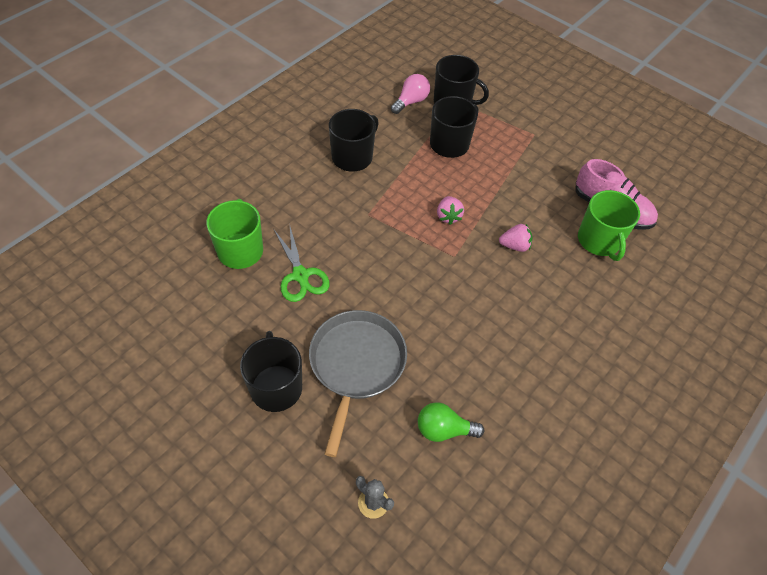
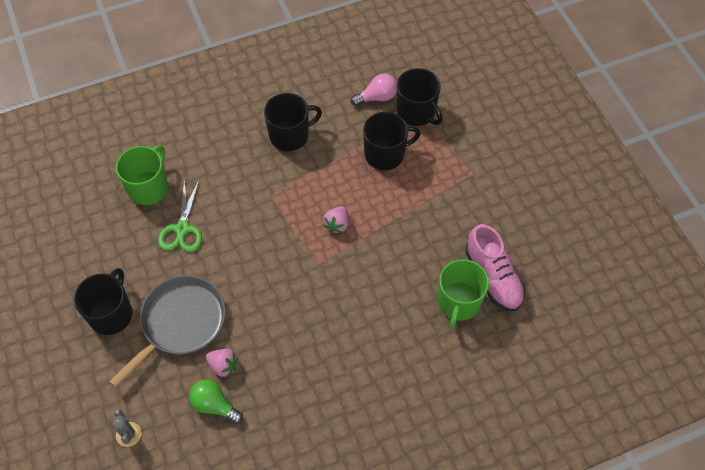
camera: 30 degrees right, 5 degrees up
pink strawberry [499,224,533,252] -> pink strawberry moved to [206,349,238,378]

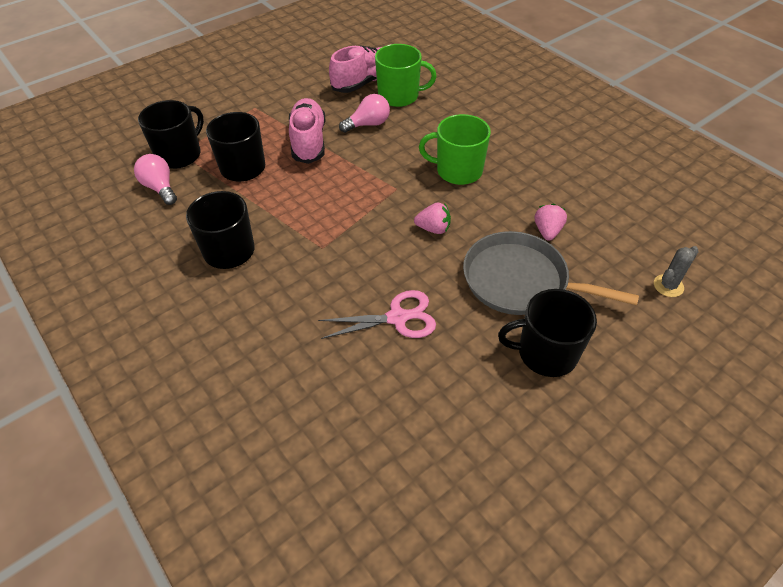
camera: 105 degrees left, 10 degrees down
green mug [116,145,168,205] -> green mug moved to [419,114,491,185]
green scissors [158,179,202,252] -> pink scissors [318,290,436,339]
green light bulb [189,380,243,424] -> none
pink strawberry [323,206,348,234] -> pink strawberry moved to [414,203,451,234]
none -> pink shoe [289,98,325,164]
none -> pink light bulb [339,94,390,133]

